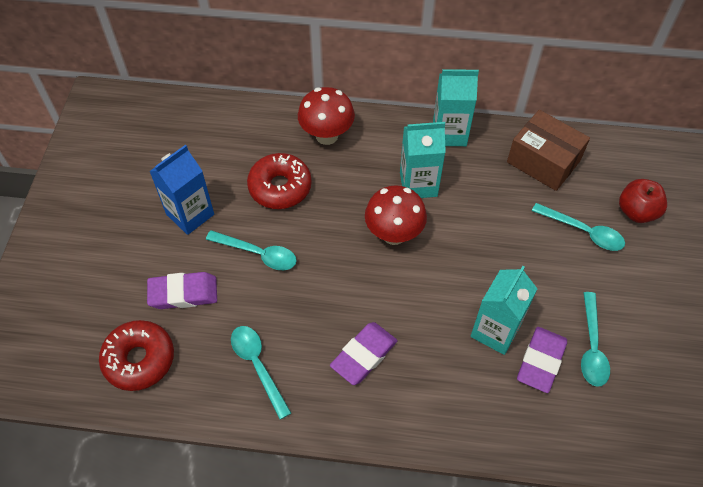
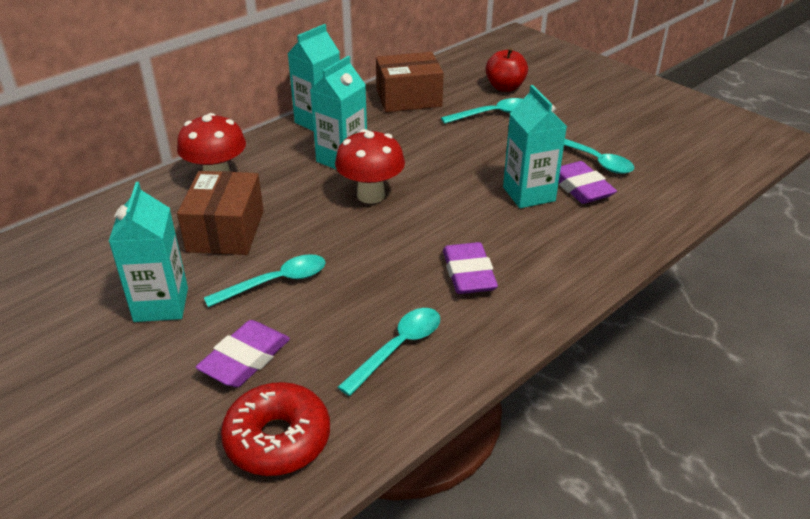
camera: 50 degrees left, 20 degrees down
blue carton [149,145,214,235] -> turquoise carton [108,182,188,322]
turquoise spoon [231,326,291,419] -> turquoise spoon turned 120 degrees clockwise [338,308,440,396]
red donut [247,153,312,209] -> brown box [177,171,264,255]

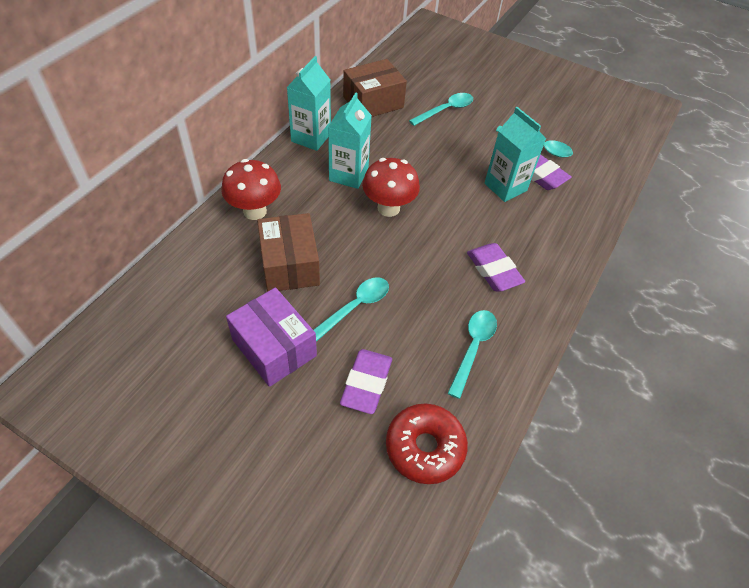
camera: 20 degrees left, 15 degrees up
turquoise carton [108,182,188,322] -> purple box [226,287,317,387]
red apple [485,48,528,92] -> none

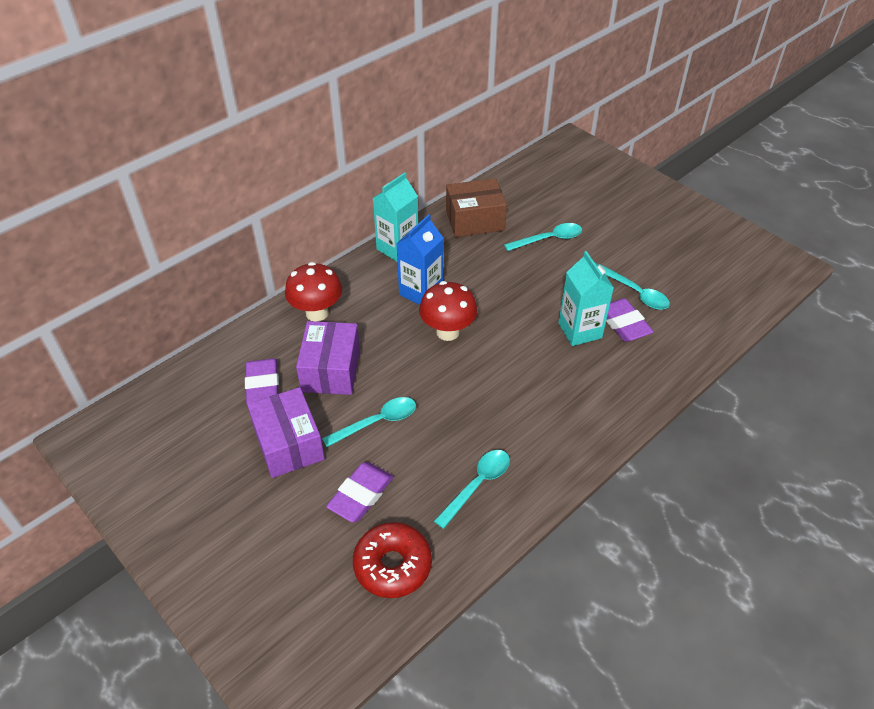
camera: 20 degrees right, 5 degrees down
brown box [257,213,320,292] -> purple box [296,321,360,395]
turquoise carton [328,92,372,189] -> blue carton [396,214,443,305]
purple eraser [467,243,525,291] -> purple eraser moved to [245,358,279,404]

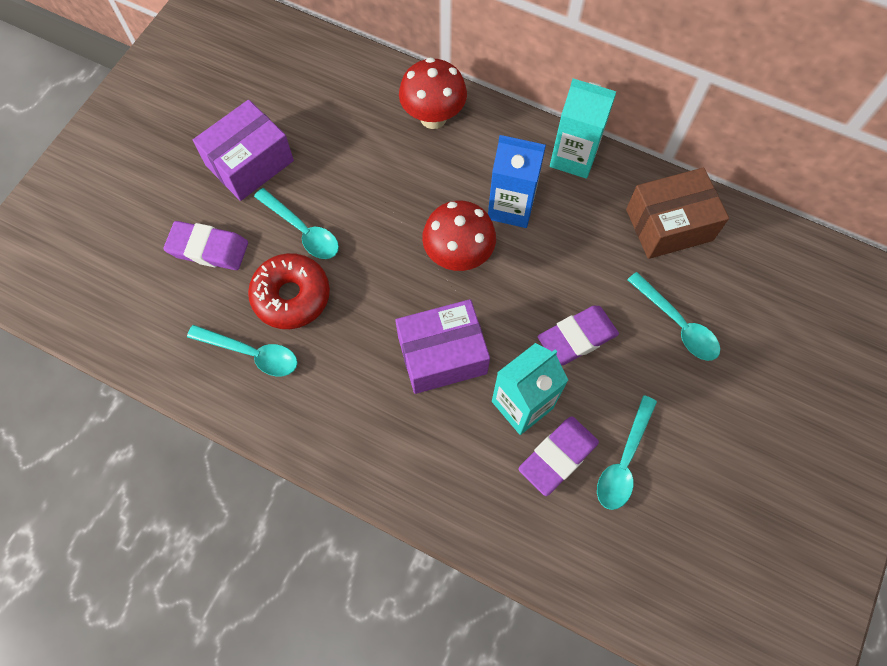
camera: 70 degrees right, 20 degrees up
purple eraser [245,358,279,404] -> purple eraser moved to [538,306,619,365]
purple box [296,321,360,395] -> purple box moved to [395,299,490,394]
red donut [353,522,432,598] -> red donut moved to [248,253,330,329]
brown box [446,178,507,237] -> brown box turned 75 degrees counterclockwise [626,168,729,259]

